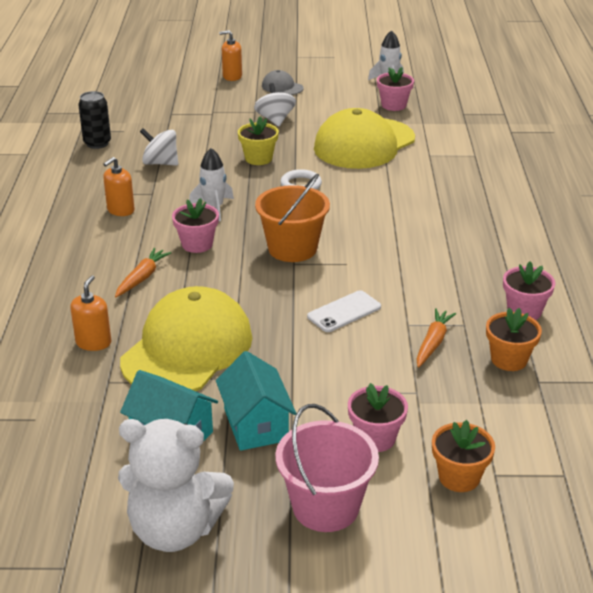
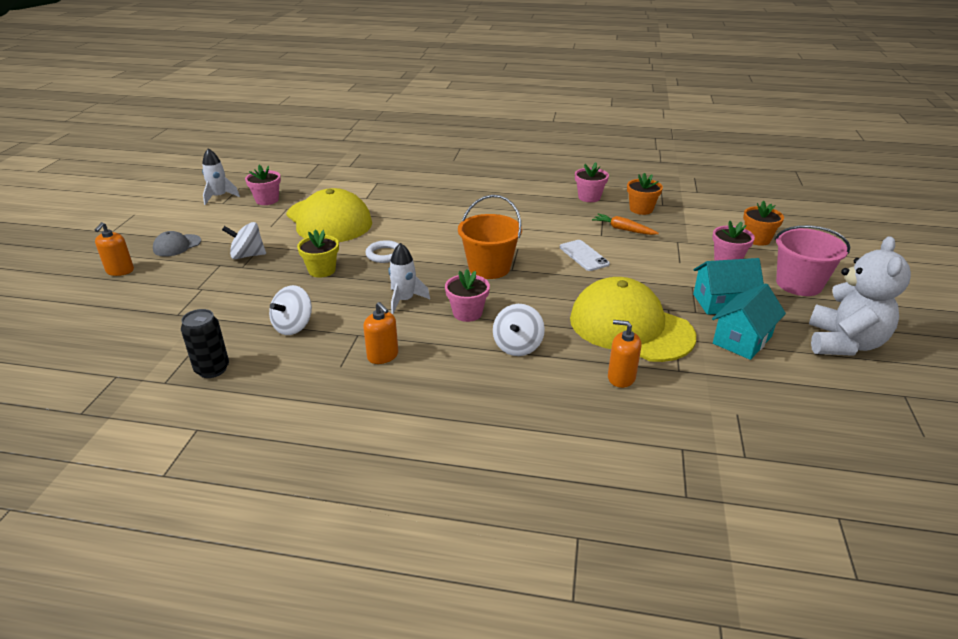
camera: 80 degrees left, 0 degrees up
orange carrot [115,248,171,297] -> white spinning top [493,304,545,356]

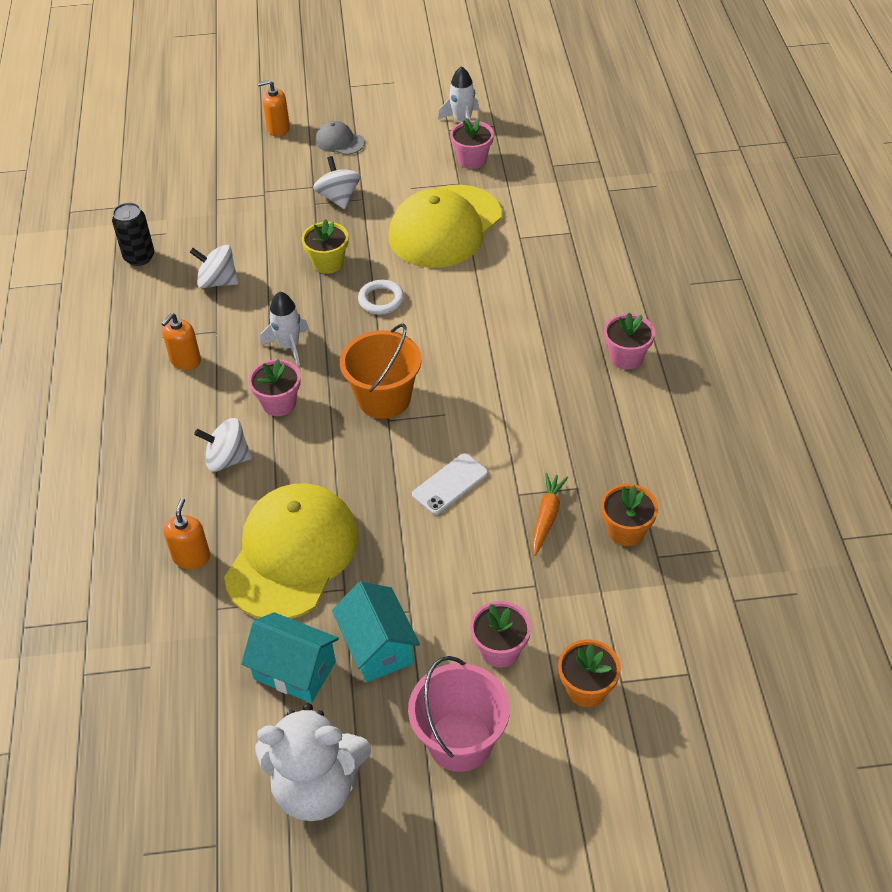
camera: 75 degrees right, 15 degrees up
pink flower pot [575,162,609,202] -> pink flower pot moved to [604,313,655,369]

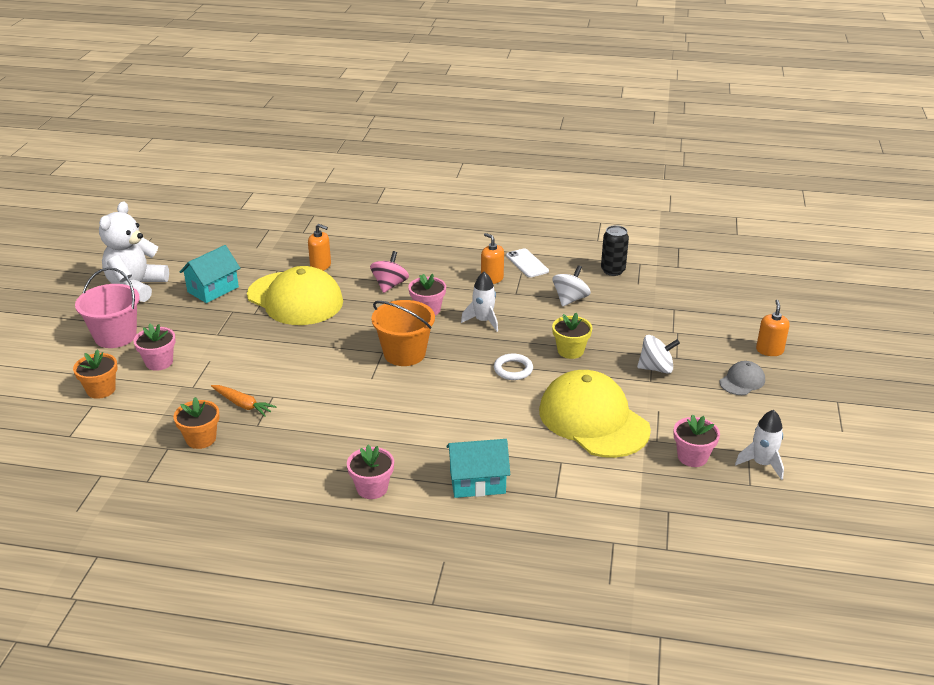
camera: 105 degrees right, 15 degrees down
white spinning top [194,418,252,472] -> pink spinning top [370,251,409,293]
turquoise house [332,581,420,682] -> turquoise house moved to [446,439,510,498]
white phone [412,453,488,515] -> white phone moved to [506,248,549,278]

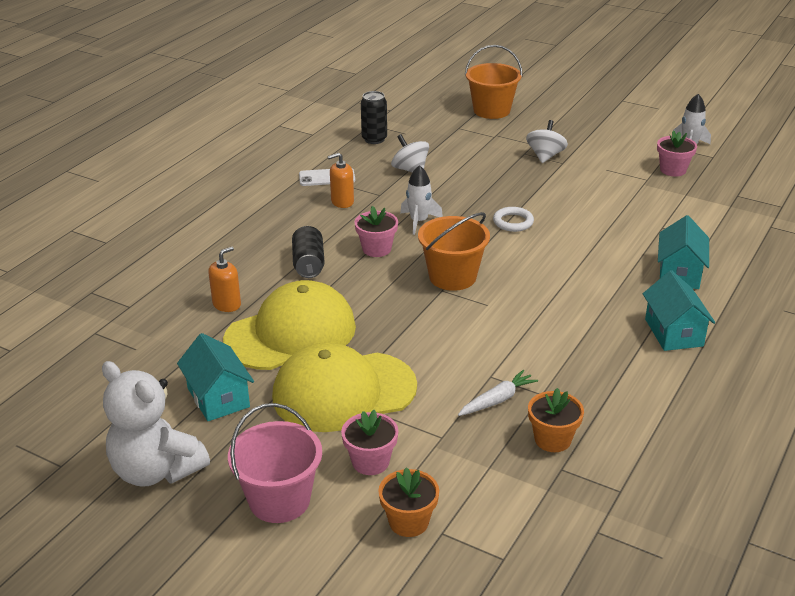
camera: 70 degrees left, 0 degrees up
orange carrot [211,385,277,417] -> white carrot [458,370,538,416]
pink flower pot [347,445,394,499] -> turquoise house [643,270,715,351]
pink spinning top [370,251,409,293] -> black can [292,226,325,278]
yellow cap [539,370,651,458] -> yellow cap moved to [272,343,417,432]
yellow flower pot [552,312,592,359] -> none
grey cap [720,361,765,395] -> none
orange soap dispenser [756,300,790,356] -> none
none -> orange bucket [465,45,523,119]

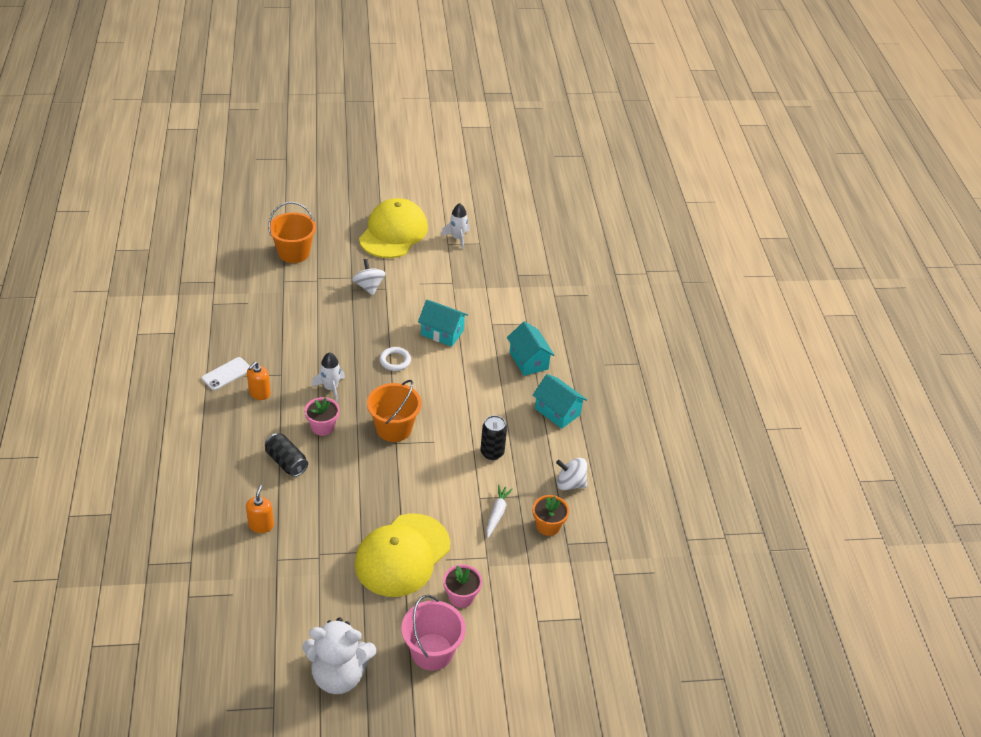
camera: 40 degrees left, 10 degrees up
turquoise house [177,333,254,421] -> turquoise house moved to [418,299,468,347]
yellow cap [223,280,356,370] -> yellow cap moved to [359,198,428,258]
black can [361,91,387,144] -> black can moved to [480,415,507,460]
orange flower pot [378,467,439,537] -> none
white spinning top [391,134,429,172] -> white spinning top moved to [556,458,587,490]
pink flower pot [657,130,697,176] -> none

